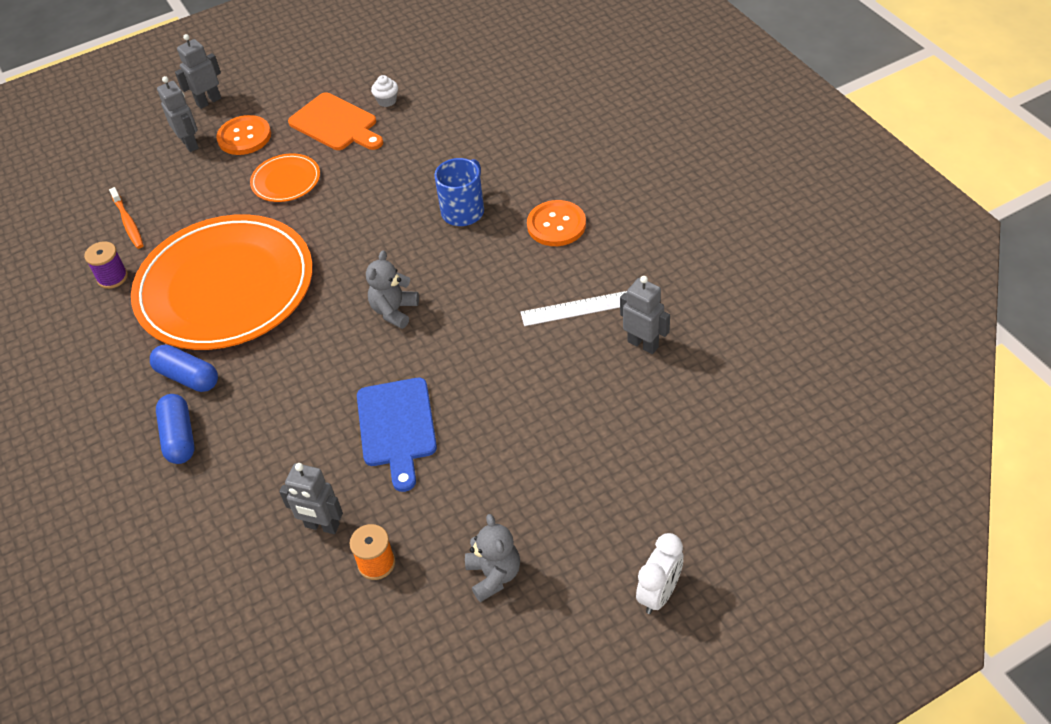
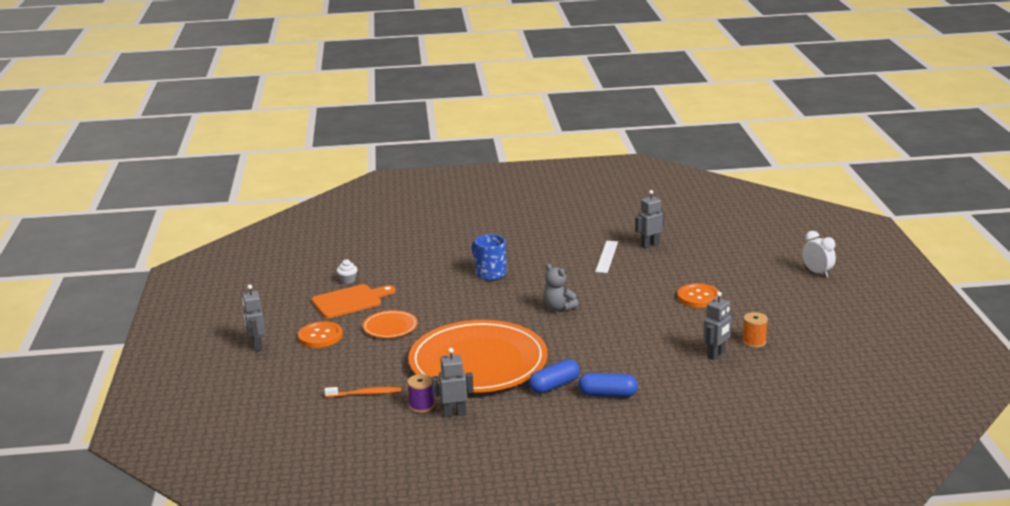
camera: 70 degrees left, 25 degrees down
grey robot [157,76,199,152] -> grey robot moved to [432,348,474,417]
blue cutting board [357,378,437,492] -> none
grey teddy bear [465,514,520,602] -> none
orange button [527,200,586,246] -> orange button moved to [677,283,719,308]

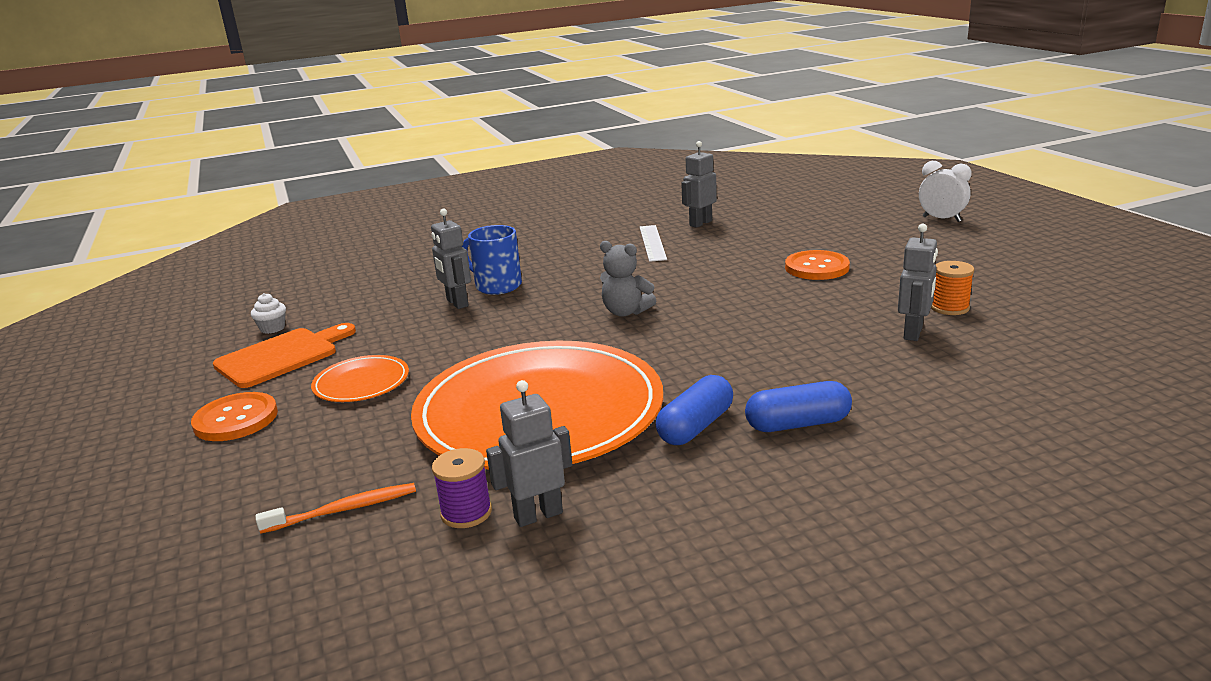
camera: 15 degrees left, 0 degrees up
grey robot [242,284,265,351] -> grey robot moved to [431,209,471,309]

